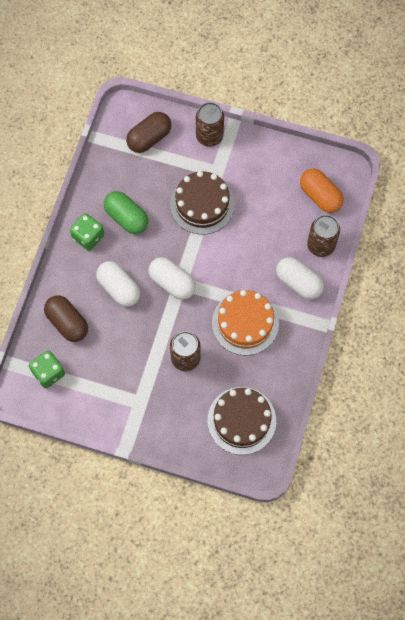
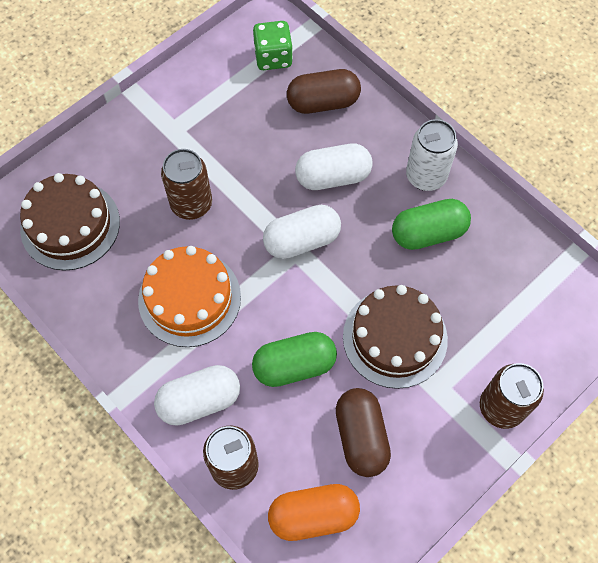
camera: 120 degrees right, 5 degrees down
green dice [70,213,104,251] -> white can [406,119,458,191]
brown capsule [126,112,171,153] -> brown capsule moved to [336,388,391,477]
none -> green capsule [252,332,337,387]

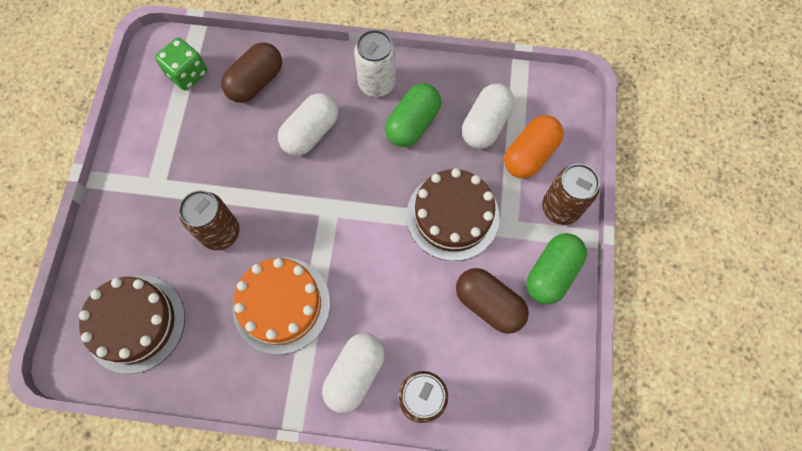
camera: 40 degrees left, 5 degrees up
green capsule [252,332,337,387] -> green capsule moved to [527,233,587,305]
white capsule [263,205,341,259] -> white capsule moved to [462,83,514,149]
orange capsule [268,484,360,541] -> orange capsule moved to [504,115,564,178]

